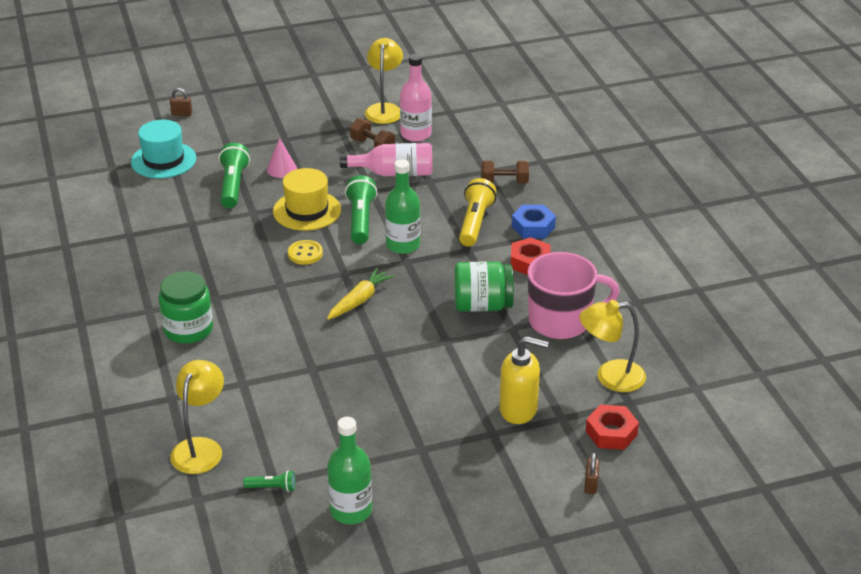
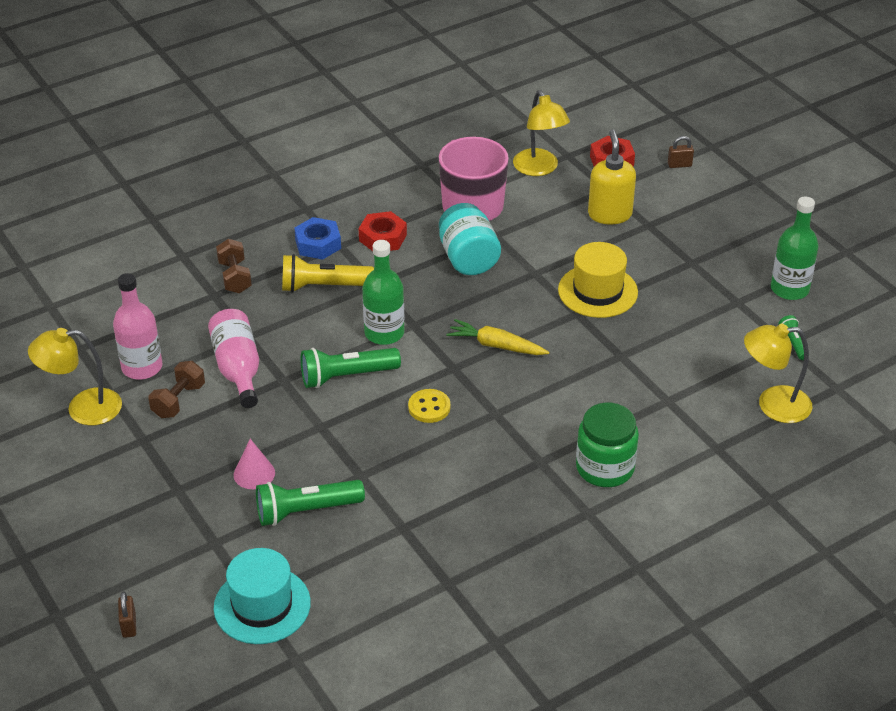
camera: 105 degrees left, 5 degrees up
yellow hat [273,168,341,231] -> yellow hat moved to [558,242,638,318]
green jar [454,261,514,312] -> turquoise jar [439,203,501,275]

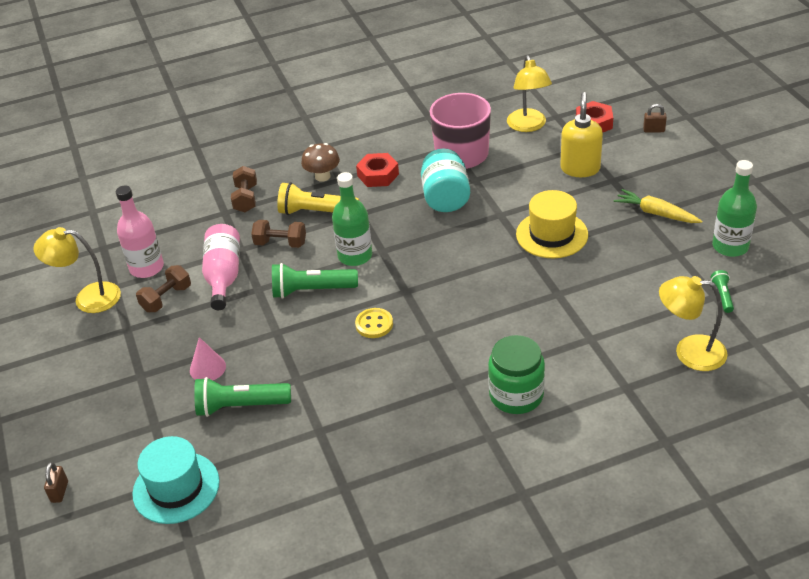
camera: 15 degrees right, 0 degrees up
blue nut [294,217,341,260] -> brown mushroom [301,143,340,182]
yellow carrot [446,319,549,355] -> yellow carrot moved to [614,189,702,223]
none -> brown dumbbell [251,220,306,248]

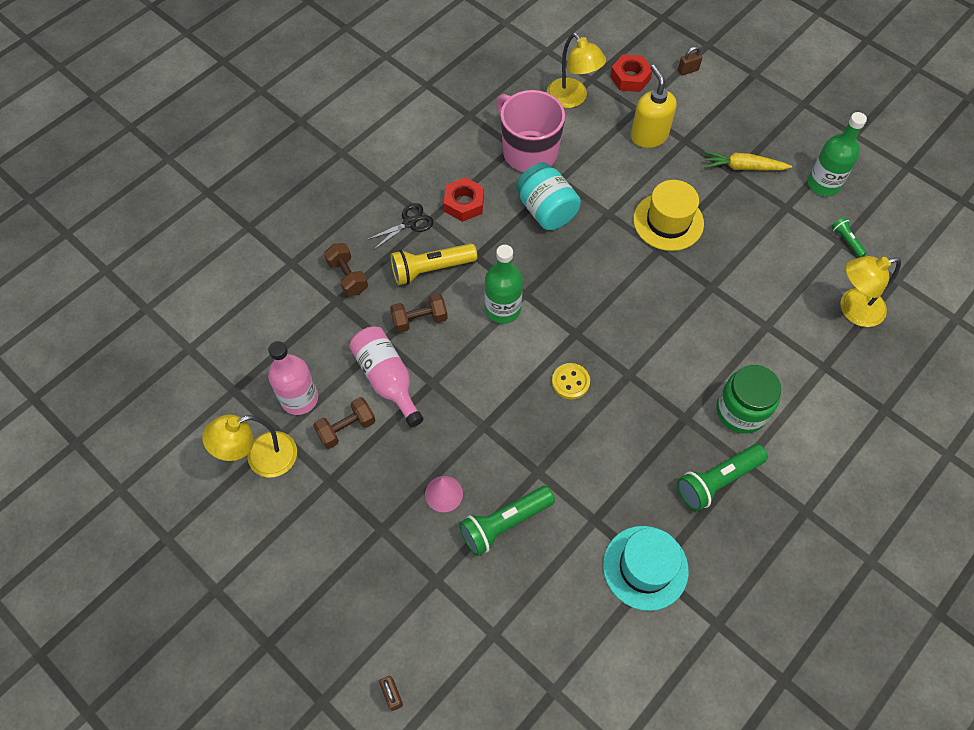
camera: 30 degrees left, 20 degrees up
turquoise hat [132,436,220,524] -> turquoise hat moved to [603,526,689,611]
brown dumbbell [136,265,191,312] -> brown dumbbell turned 45 degrees clockwise [313,397,375,449]
green flashlight [272,263,358,299] -> green flashlight moved to [677,444,768,511]
brown mushroom [301,143,340,182] -> black scissors [366,203,434,249]

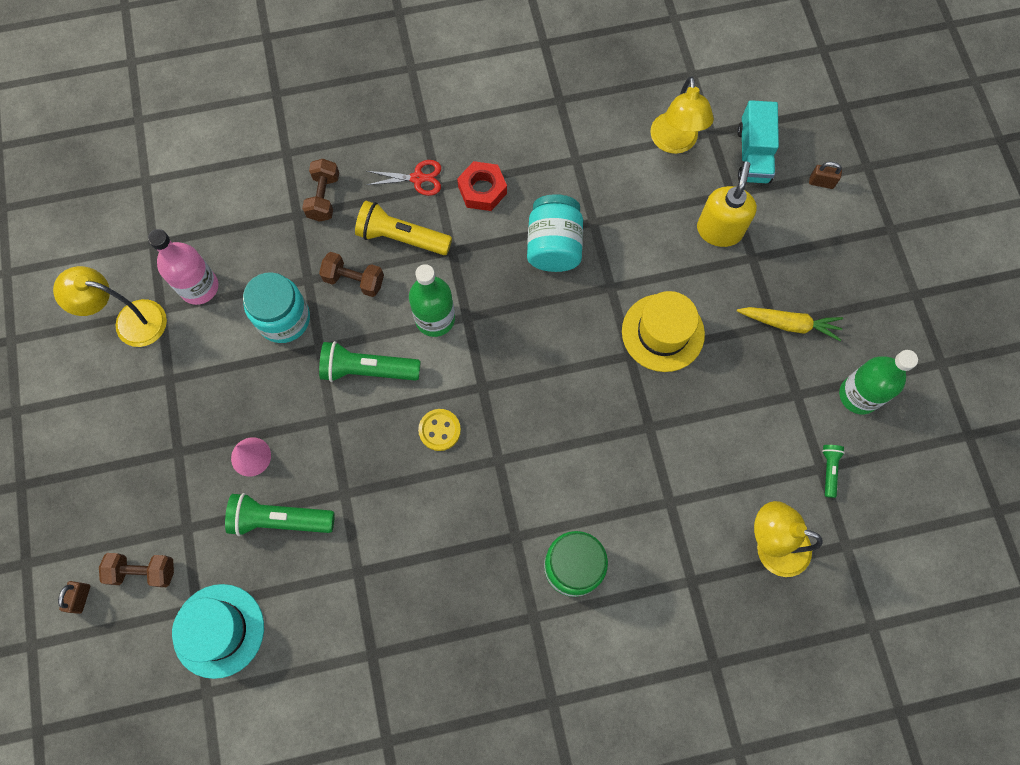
camera: 35 degrees right, 10 degrees up
brown dumbbell [313,397,375,449] -> brown dumbbell moved to [99,553,174,587]
pink bottle [349,326,424,427] -> turquoise jar [243,272,310,343]
black scissors [366,203,434,249] -> red scissors [367,160,441,196]
pink mug [496,90,565,172] -> none
turquoise hat [603,526,689,611] -> turquoise hat moved to [172,584,264,679]
red nut [610,54,652,92] -> turquoise truck [737,100,779,183]
green flashlight [677,444,768,511] -> green flashlight moved to [319,341,421,382]
yellow carrot [704,151,792,171] -> yellow carrot turned 150 degrees clockwise [737,307,843,341]

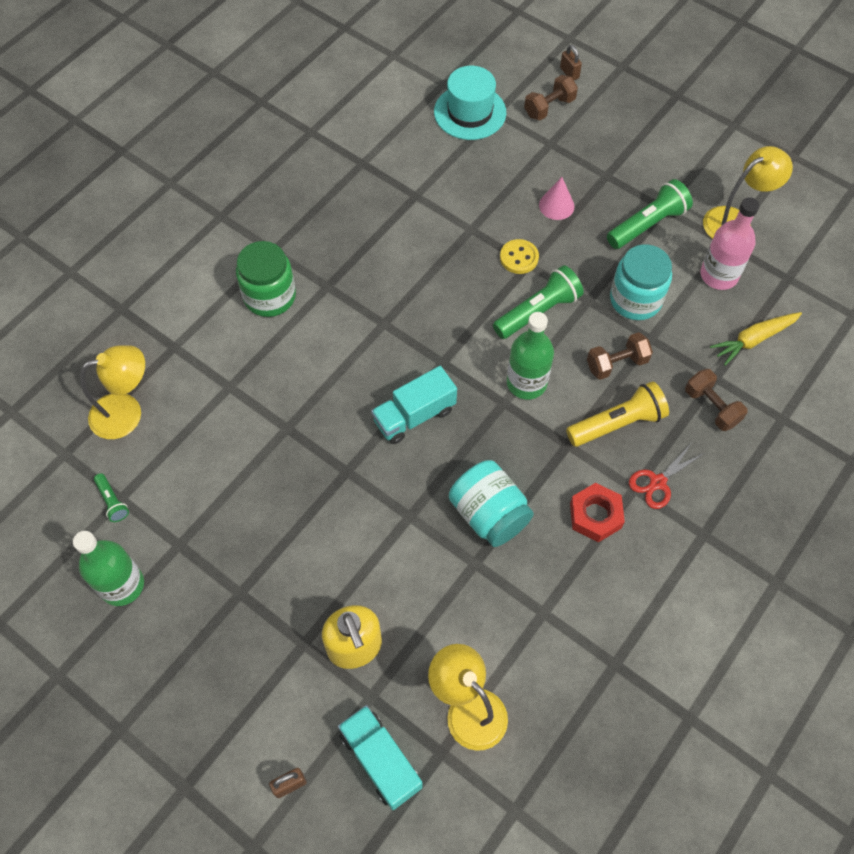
camera: 140 degrees right, 10 degrees down
green flashlight [225,493,335,536] -> green flashlight moved to [607,179,693,249]
yellow button [418,409,461,451] -> yellow button moved to [500,239,539,274]
yellow hat [622,291,705,372] -> none
yellow carrot [737,307,843,341] -> yellow carrot moved to [710,312,802,366]
none -> turquoise truck [371,366,457,444]

